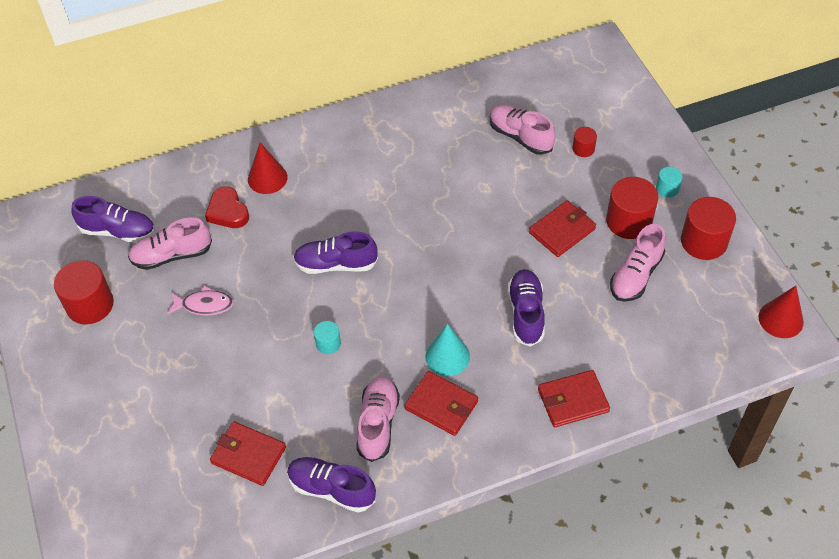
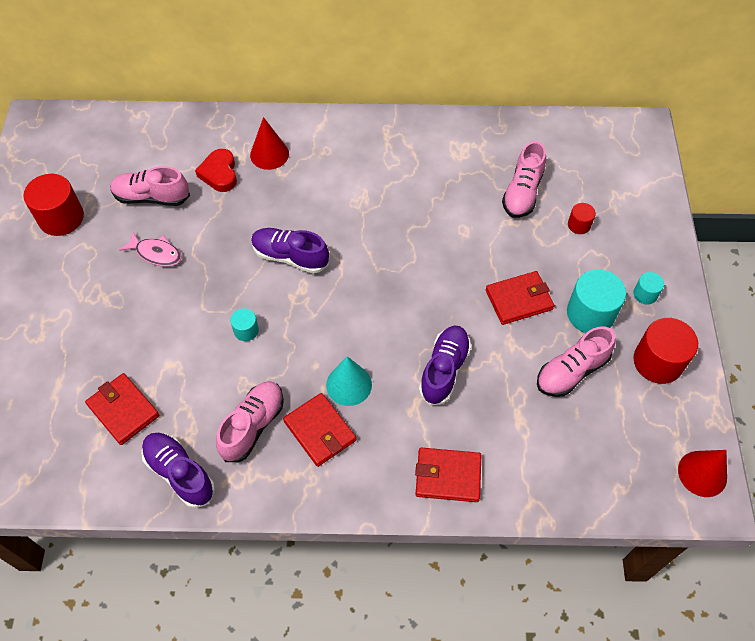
camera: 20 degrees right, 5 degrees up
purple shoe [71,196,155,243] -> none
pink shoe [490,104,555,155] -> pink shoe turned 135 degrees counterclockwise [502,141,546,218]
red cylinder [606,177,658,239] -> turquoise cylinder [567,269,626,333]

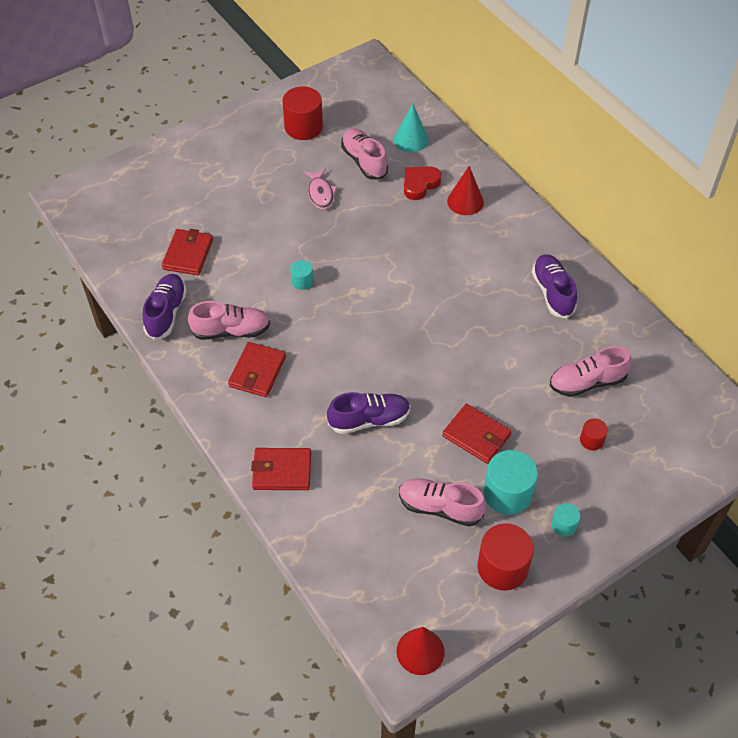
camera: 55 degrees right, 5 degrees down
purple shoe [251,228,329,274] -> purple shoe moved to [532,254,577,318]
turquoise cone [326,356,372,406] -> turquoise cone moved to [394,104,429,152]
red wallet [415,447,481,502] -> red wallet turned 60 degrees counterclockwise [251,448,311,490]

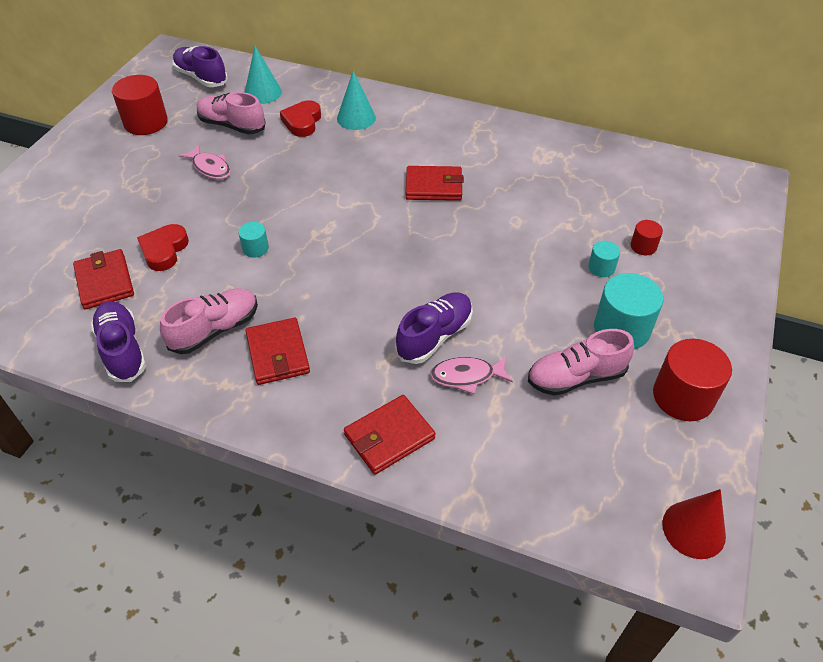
camera: 35 degrees left, 5 degrees down
red wallet [442,404,512,464] -> red wallet moved to [406,166,464,201]
red cone [447,166,484,215] -> turquoise cone [337,71,376,130]
purple shoe [532,254,577,318] -> purple shoe moved to [172,46,228,87]
pink shoe [550,346,632,397] -> none
turquoise cylinder [551,503,580,537] -> turquoise cylinder moved to [588,241,620,277]
none -> red heart [137,224,189,271]
none -> pink fish [430,356,513,394]

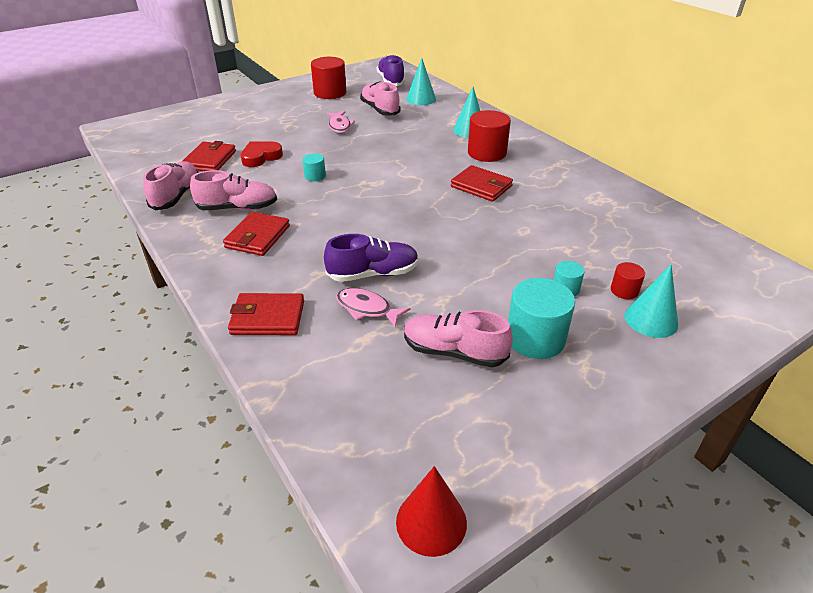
camera: 35 degrees right, 10 degrees down
purple shoe [91,301,146,382] -> pink shoe [143,161,198,210]
red heart [280,100,321,137] -> none
red cylinder [653,339,732,421] -> red cylinder moved to [468,110,511,162]
none -> turquoise cone [625,265,678,338]

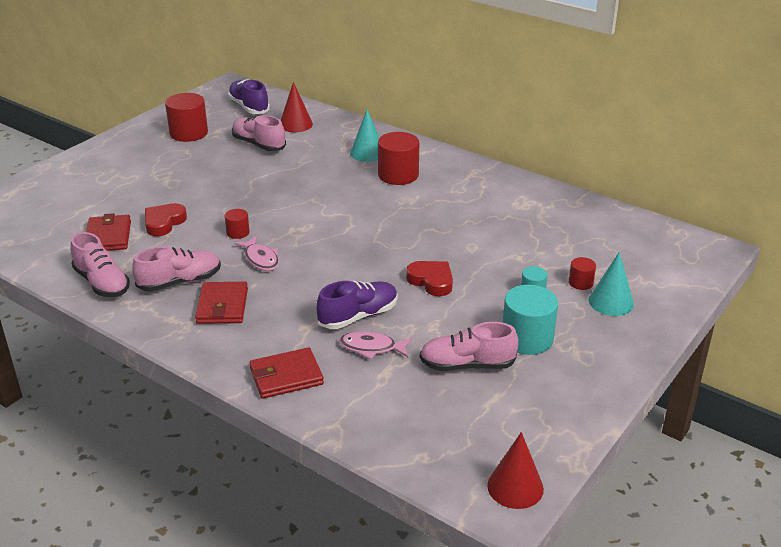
camera: 20 degrees left, 5 degrees down
pink shoe [143,161,198,210] -> pink shoe turned 150 degrees clockwise [70,232,130,297]
turquoise cylinder [302,153,326,181] -> red cylinder [225,209,250,239]
pink fish [327,111,355,133] -> pink fish moved to [234,236,279,271]
turquoise cone [406,58,436,105] -> red cone [281,82,313,132]
red wallet [451,165,513,202] -> none
none -> red heart [406,261,453,296]

